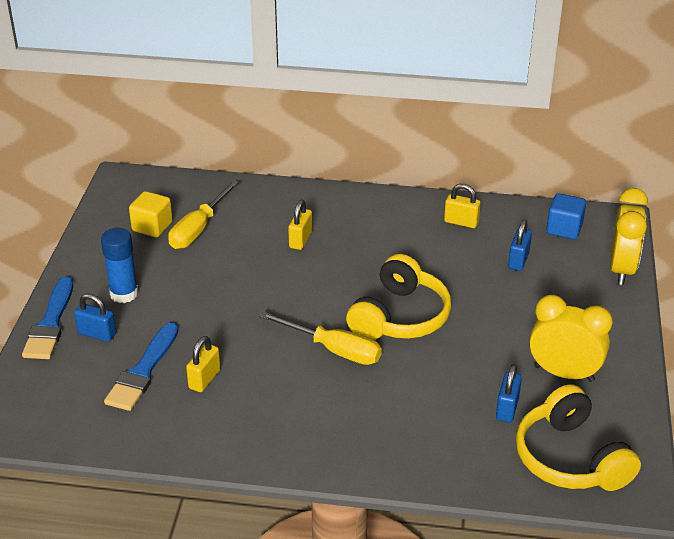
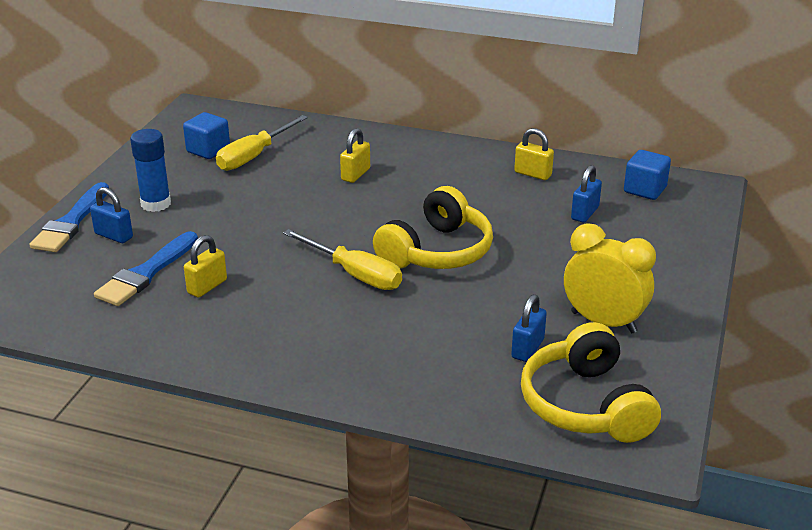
camera: 10 degrees right, 5 degrees down
yellow cube [129,191,173,237] -> blue cube [183,112,230,159]
yellow clock [610,188,648,285] -> none

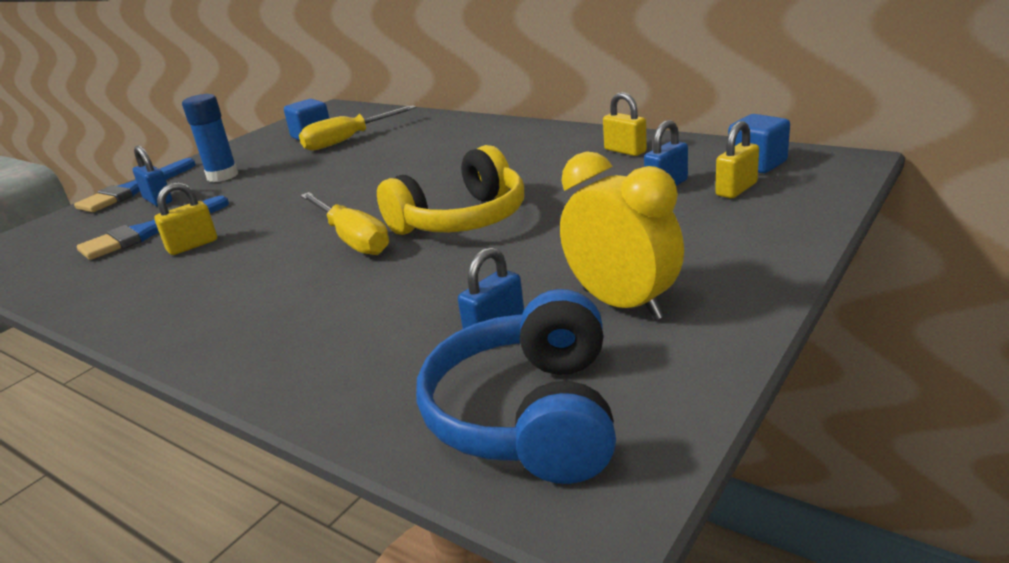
camera: 20 degrees right, 5 degrees down
yellow padlock [340,128,370,183] -> yellow padlock moved to [715,121,759,199]
yellow headphones [521,322,661,443] -> blue headphones [416,289,616,484]

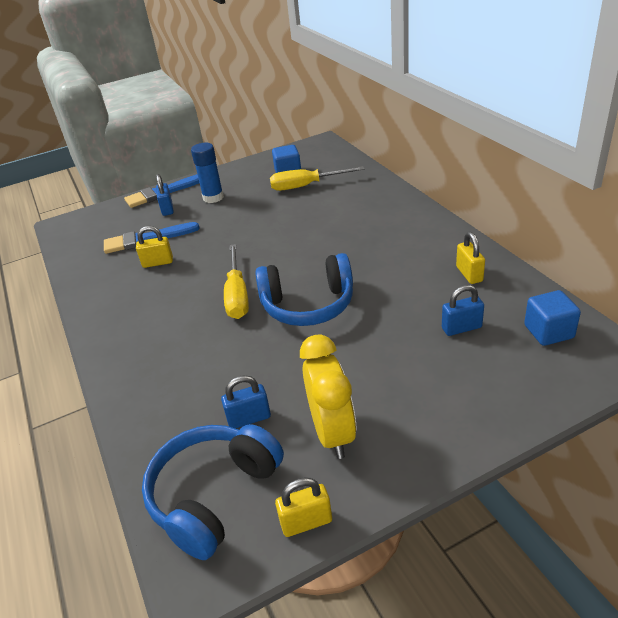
camera: 30 degrees right, 10 degrees up
yellow headphones [377,145,524,235] -> blue headphones [255,253,353,326]
yellow padlock [715,121,759,199] -> yellow padlock moved to [275,477,332,537]

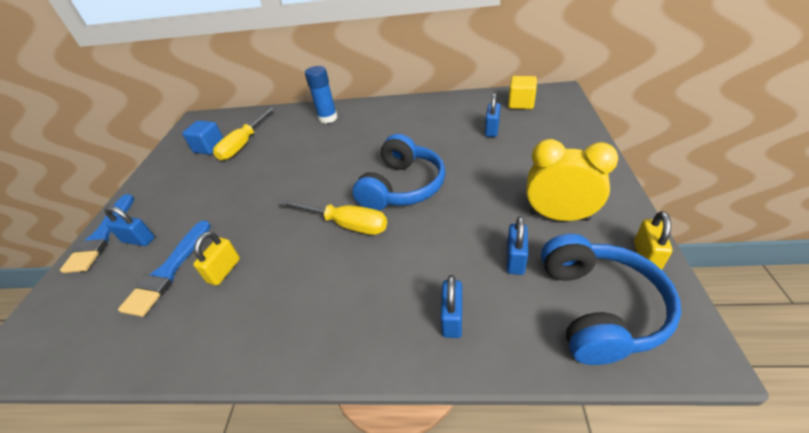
camera: 60 degrees left, 5 degrees up
blue headphones [142,424,284,560] -> blue headphones turned 150 degrees counterclockwise [541,234,681,365]
blue glue stick [191,143,224,203] -> blue glue stick moved to [305,66,338,124]
yellow padlock [456,232,485,284] -> none
blue cube [524,290,581,346] -> yellow cube [508,76,537,109]
none -> blue padlock [441,275,462,338]

